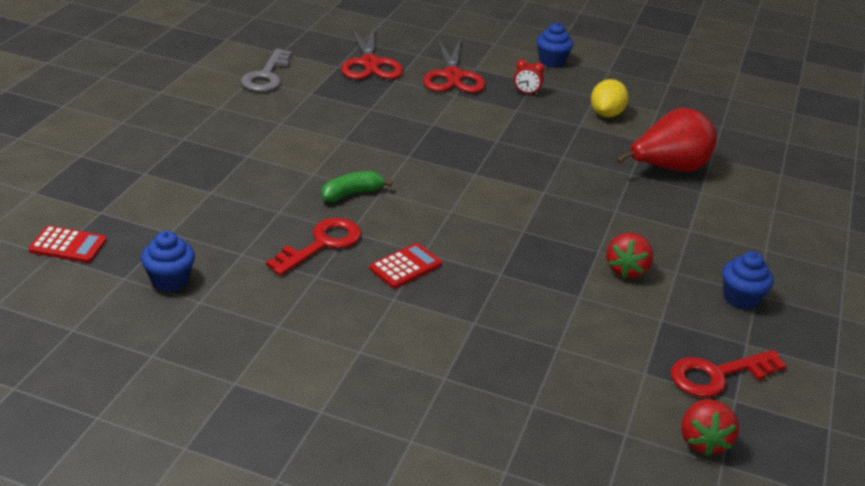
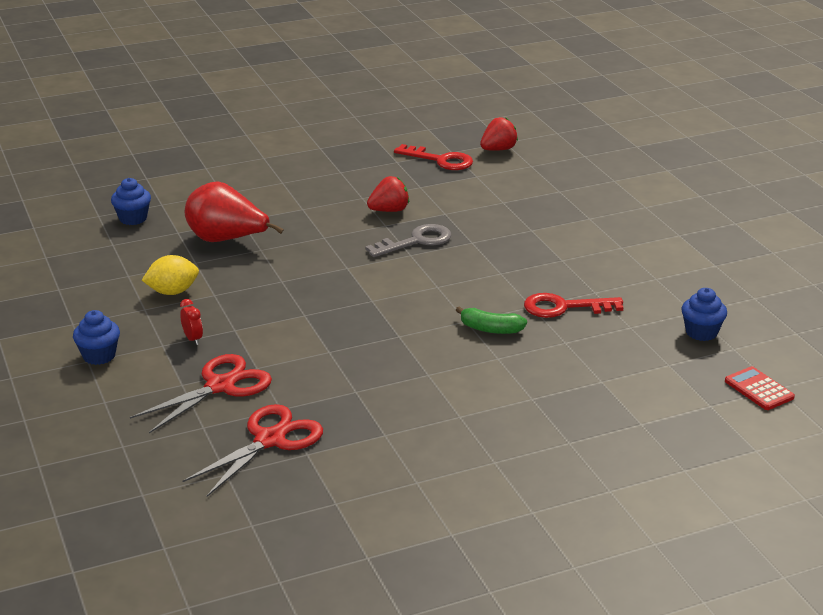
camera: 130 degrees left, 5 degrees down
grey key [241,49,292,92] -> grey key moved to [365,224,452,257]
red calculator [369,243,442,288] -> none
blue cupcake [722,251,774,310] -> blue cupcake moved to [111,178,151,225]

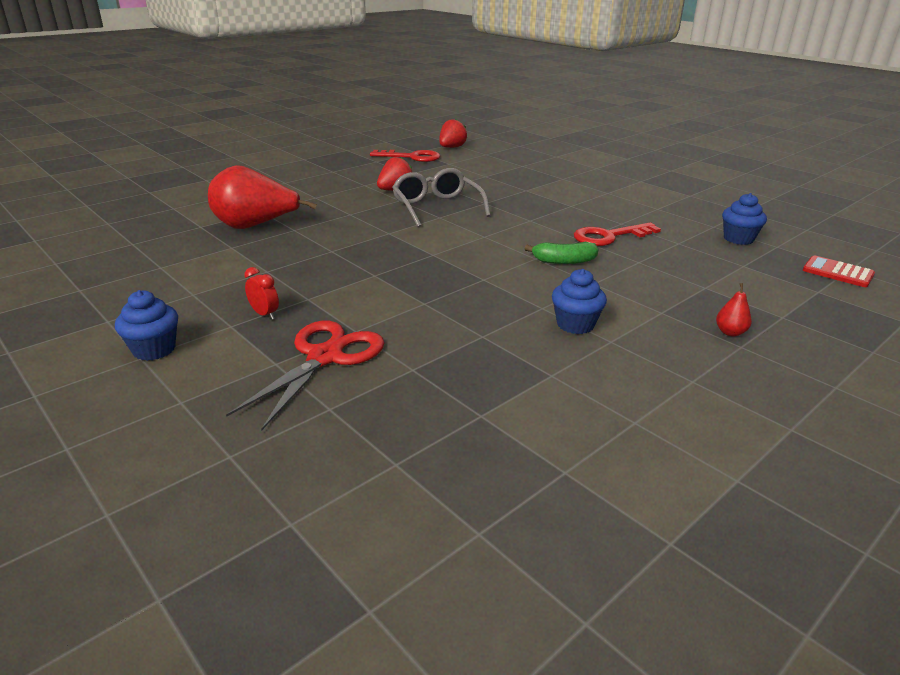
camera: 20 degrees left, 0 degrees up
blue cupcake [111,178,151,225] -> blue cupcake moved to [552,269,607,334]
yellow lemon [142,255,199,295] -> none
red scissors [183,404,323,497] -> none
grey key [365,224,452,257] -> grey glasses [392,168,491,227]
none -> red pear [716,283,752,337]

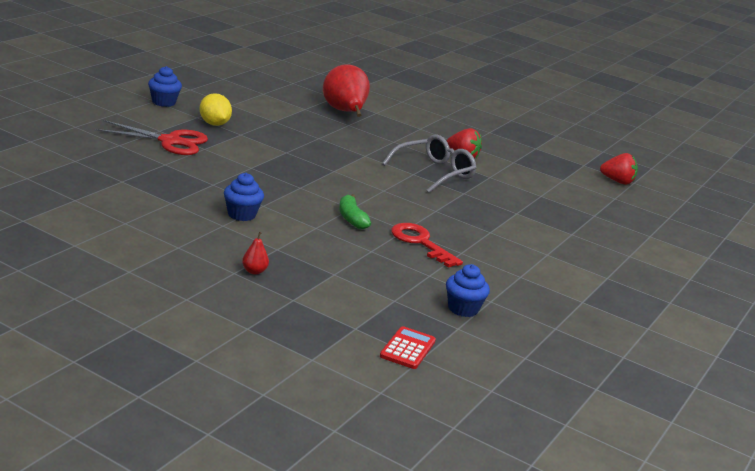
camera: 70 degrees right, 5 degrees down
red clock [244,267,279,319] -> yellow lemon [200,93,232,126]
red key [370,150,440,162] -> none

